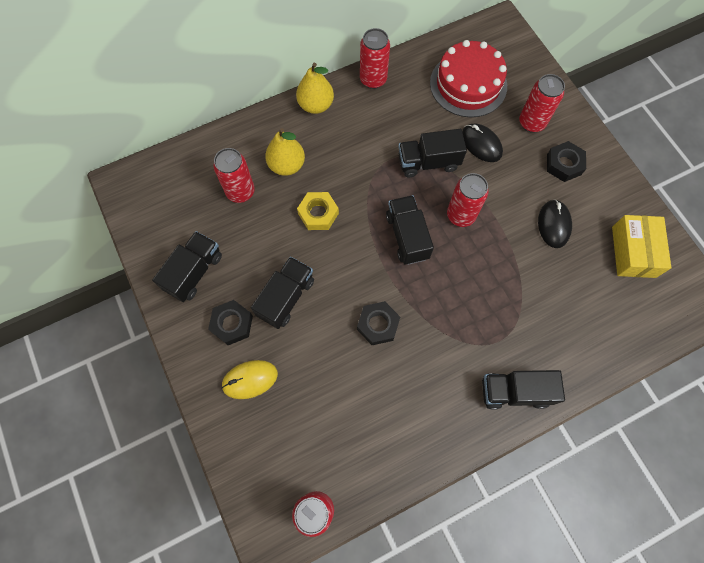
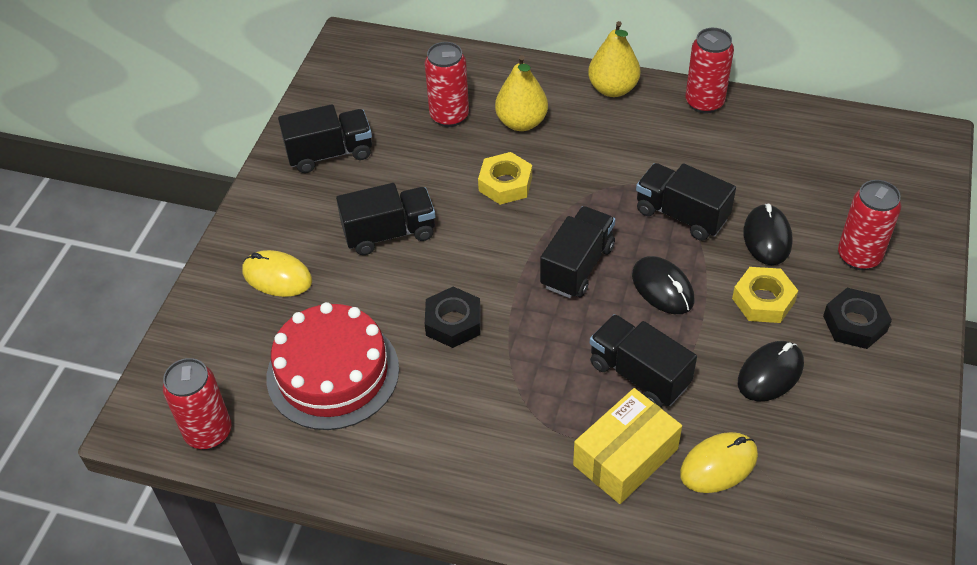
camera: 45 degrees right, 20 degrees down
black nut [208,300,253,345] -> none
red cake [430,40,507,117] -> red cake moved to [266,302,399,430]
red can [447,173,488,227] -> black mouse [632,256,694,314]
black truck [482,370,565,410] -> black truck moved to [590,314,697,407]
yellow box [612,215,671,278] -> yellow box moved to [573,388,682,504]
none -> yellow mouse [680,432,758,493]
none -> yellow nut [732,267,798,323]

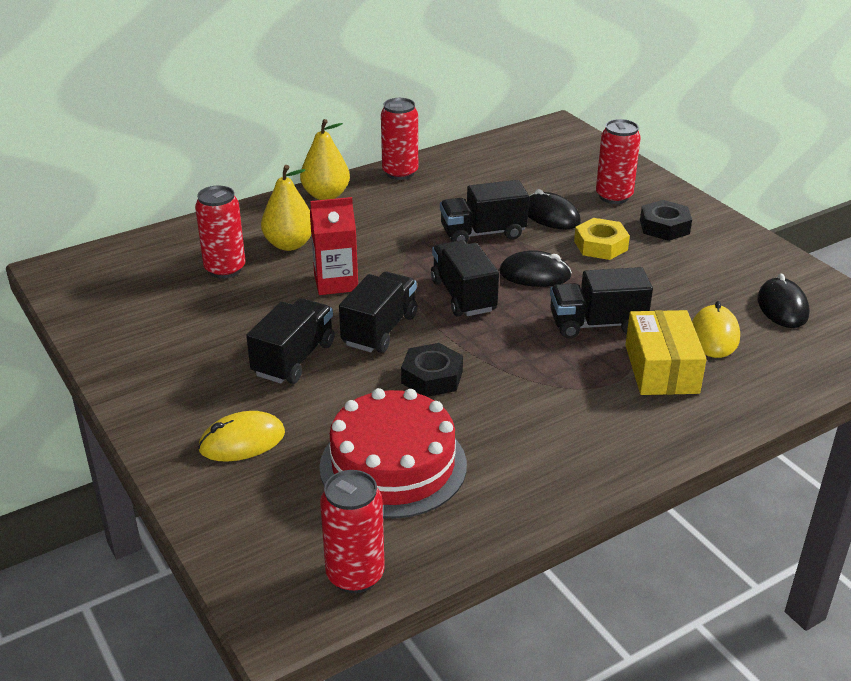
camera: 50 degrees left, 15 degrees down
black truck [278,104,372,173] -> black truck moved to [339,272,418,353]
yellow nut [478,152,532,205] -> red carton [310,197,358,295]
black mouse [738,341,804,402] -> black mouse moved to [758,273,810,328]

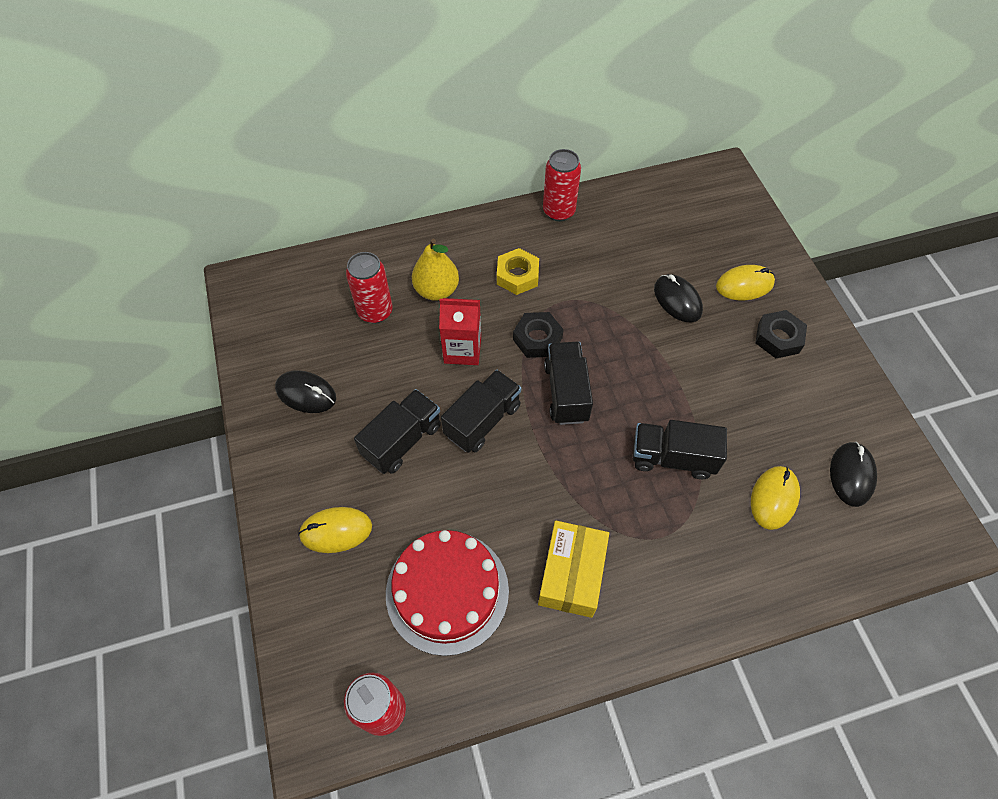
camera: 15 degrees right, 25 degrees up
yellow pear [300,119,350,200] -> none
black nut [401,343,463,397] -> black nut moved to [513,312,564,358]
black truck [440,180,529,242] -> none
black mouse [499,250,572,287] -> black mouse moved to [275,370,336,413]
yellow nut [574,218,630,260] -> yellow nut moved to [497,248,539,295]
red can [596,119,641,204] -> yellow mouse [716,265,775,300]
yellow box [625,310,707,395] -> yellow box moved to [538,521,609,618]

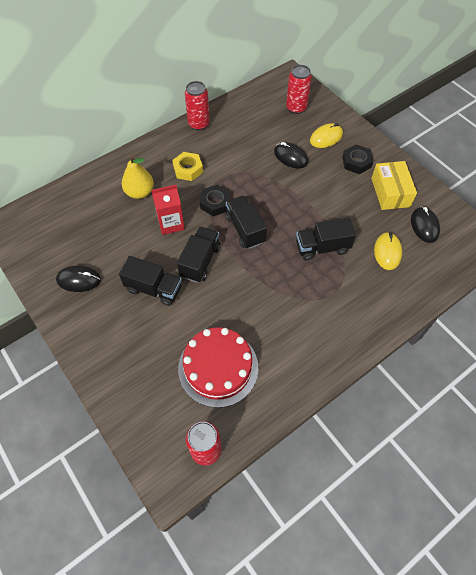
camera: 20 degrees left, 0 degrees up
yellow mouse [298,507,372,553] -> none
red can [346,252,393,324] -> red can moved to [286,65,312,114]
black truck [354,389,441,474] -> black truck turned 90 degrees clockwise [119,256,182,306]
yellow box [538,521,609,618] -> yellow box moved to [371,161,417,210]

